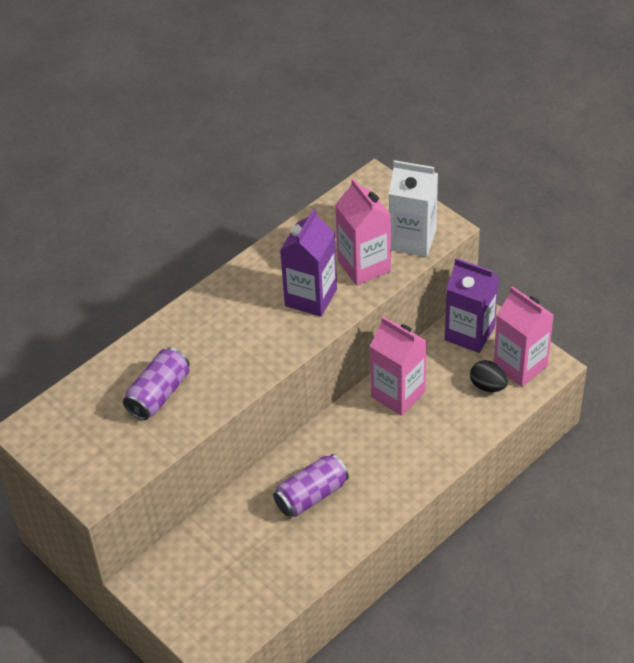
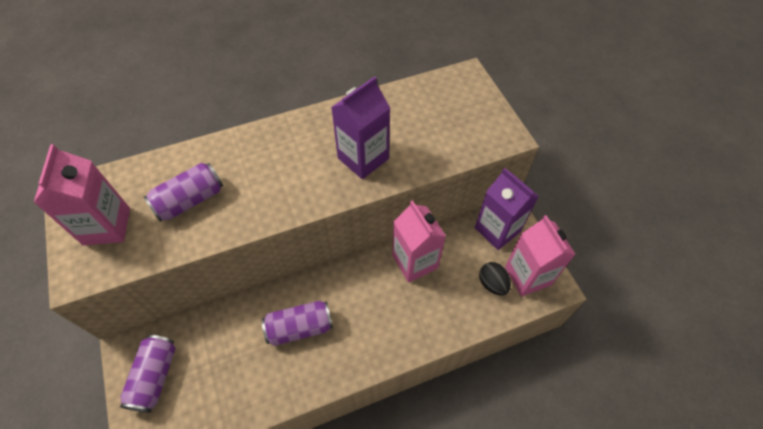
camera: 20 degrees right, 10 degrees up
pink carton [335,178,391,286] -> pink carton moved to [34,144,130,246]
white carton [389,160,438,257] -> none
none -> purple can [120,335,176,413]

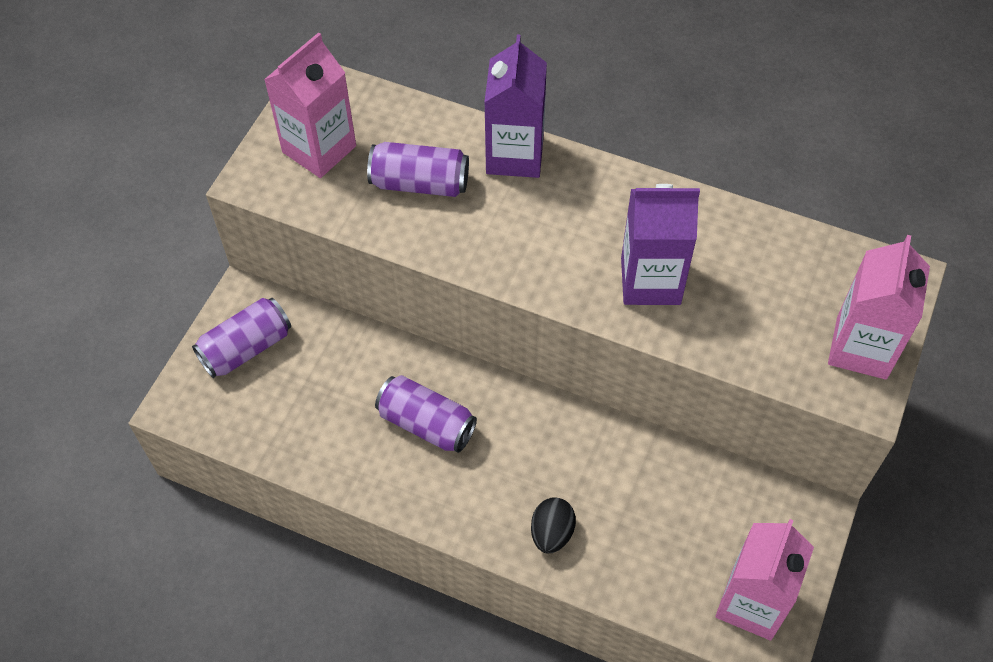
camera: 45 degrees right, 0 degrees up
pink carton [392,200,446,283] -> pink carton moved to [828,235,930,380]
purple carton [475,168,539,250] -> purple carton moved to [484,35,547,178]
black egg [479,262,511,295] -> black egg moved to [531,497,576,553]

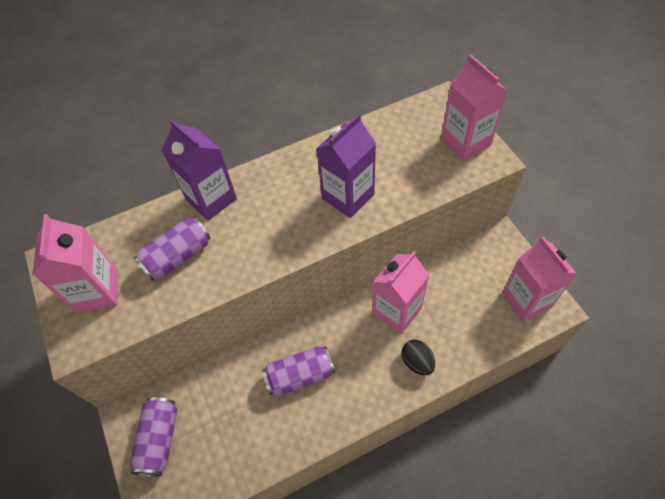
camera: 45 degrees left, 0 degrees up
none -> pink carton [372,251,429,334]

